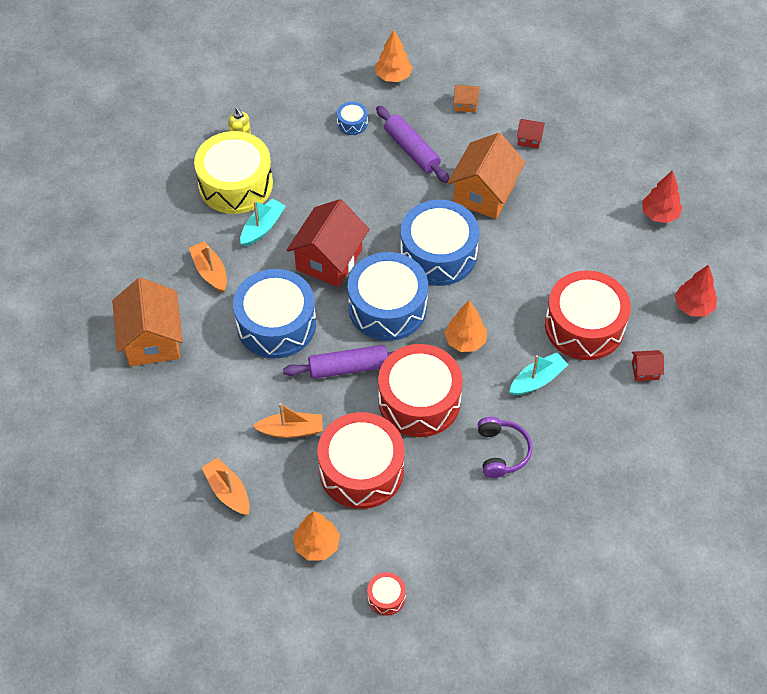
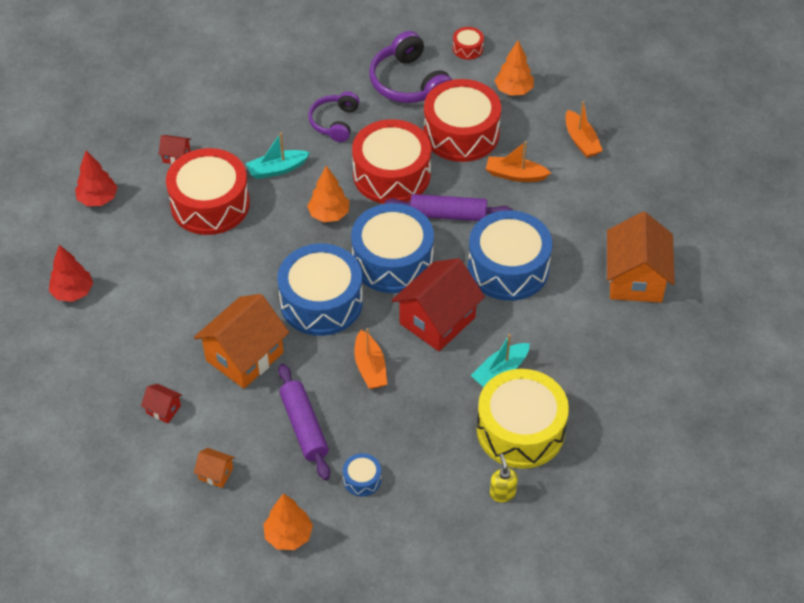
camera: 165 degrees left, 5 degrees down
orange boat [189,241,227,292] -> orange boat moved to [354,328,387,389]
none -> purple headphones [369,31,452,103]

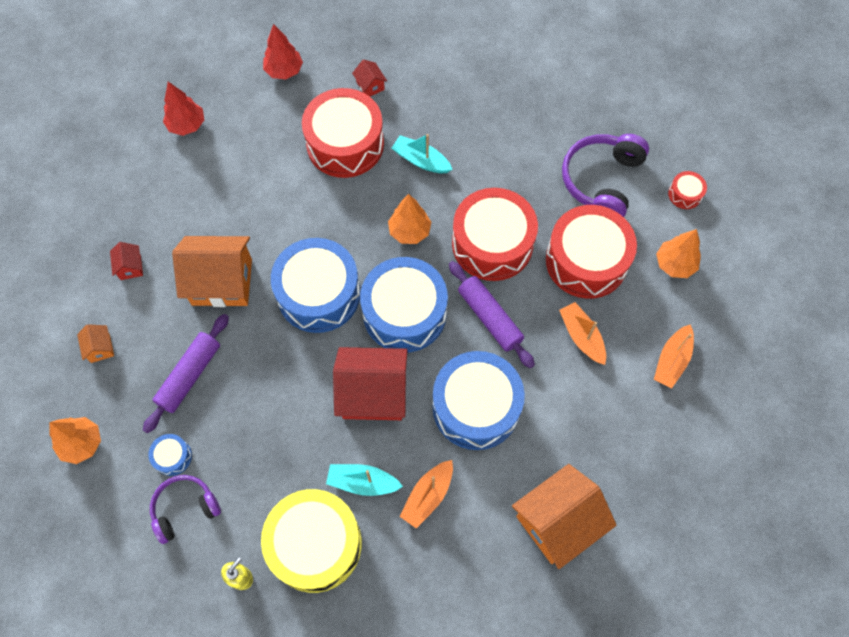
camera: 50 degrees right, 15 degrees up
purple headphones [308,91,360,142] -> purple headphones moved to [150,475,221,544]
orange boat [354,328,387,389] -> orange boat moved to [400,460,453,528]

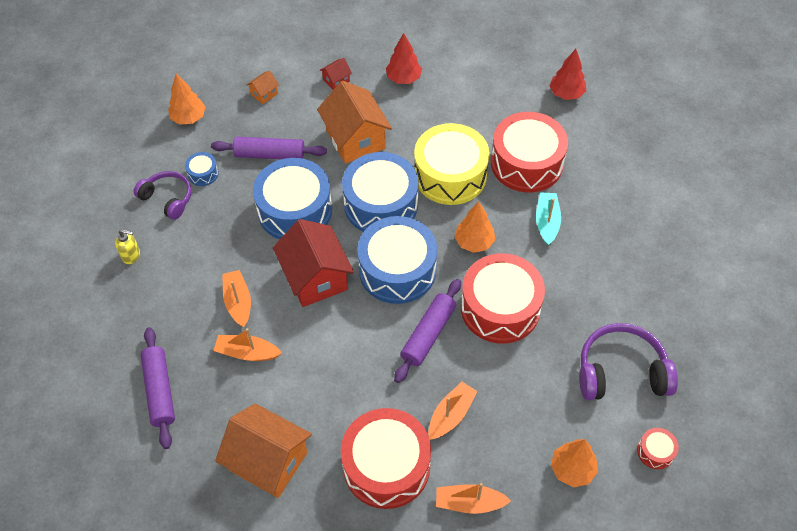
camera: 65 degrees right, 10 degrees down
red tree [163,82,204,136] -> red tree moved to [386,33,422,84]
yellow drum [261,489,362,593] -> yellow drum moved to [414,123,490,205]
turquoise boat [326,464,403,496] -> orange boat [222,270,251,327]
red house [352,59,387,96] -> none
blue drum [432,351,525,450] -> blue drum moved to [253,158,332,239]
red drum [546,205,637,299] -> red drum moved to [341,408,431,509]
none -> purple rolling pin [140,327,175,449]

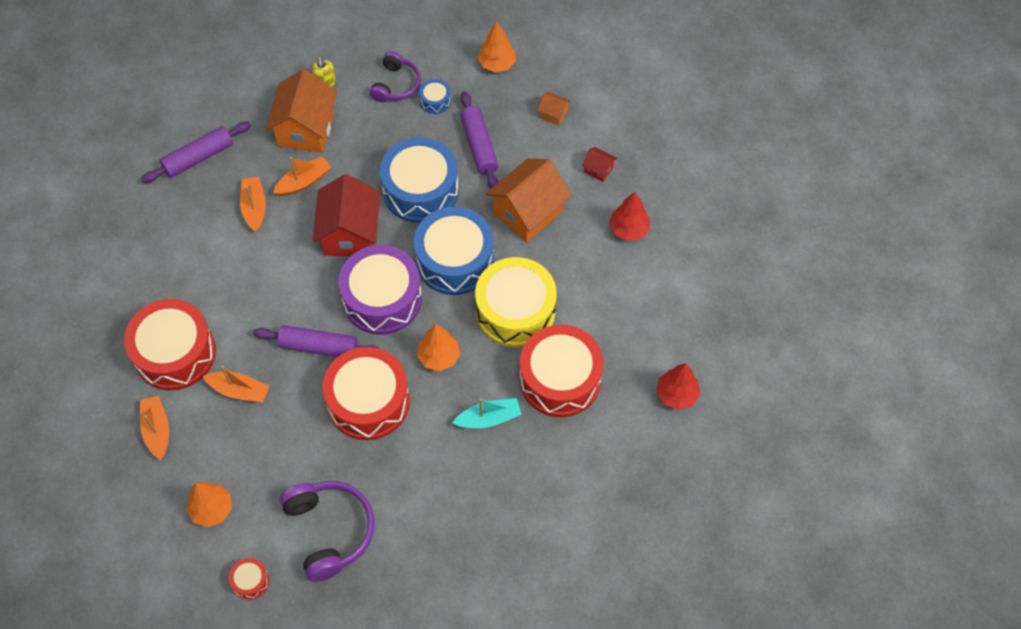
camera: 70 degrees right, 5 degrees up
orange house [215,403,312,498] -> orange house moved to [265,69,337,153]
red house [273,219,354,307] -> red house turned 45 degrees counterclockwise [313,174,380,256]
blue drum [357,216,437,304] -> purple drum [338,245,422,335]

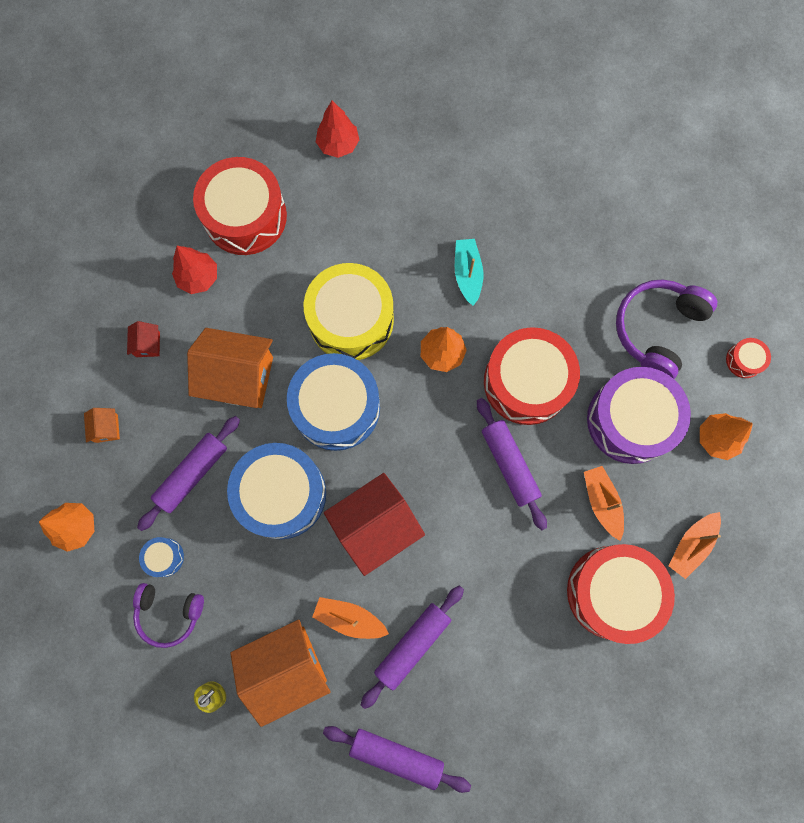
camera: 125 degrees left, 15 degrees up
orange boat [240,177,266,232] -> purple rolling pin [361,585,464,709]
purple drum [338,245,422,335] -> purple drum moved to [587,367,691,464]
purple headphones [370,51,421,102] -> purple headphones turned 150 degrees counterclockwise [133,583,204,648]
turquoise boat [453,398,522,428] -> turquoise boat turned 45 degrees clockwise [455,239,483,306]
red drum [519,325,603,417] -> red drum moved to [193,157,287,255]

